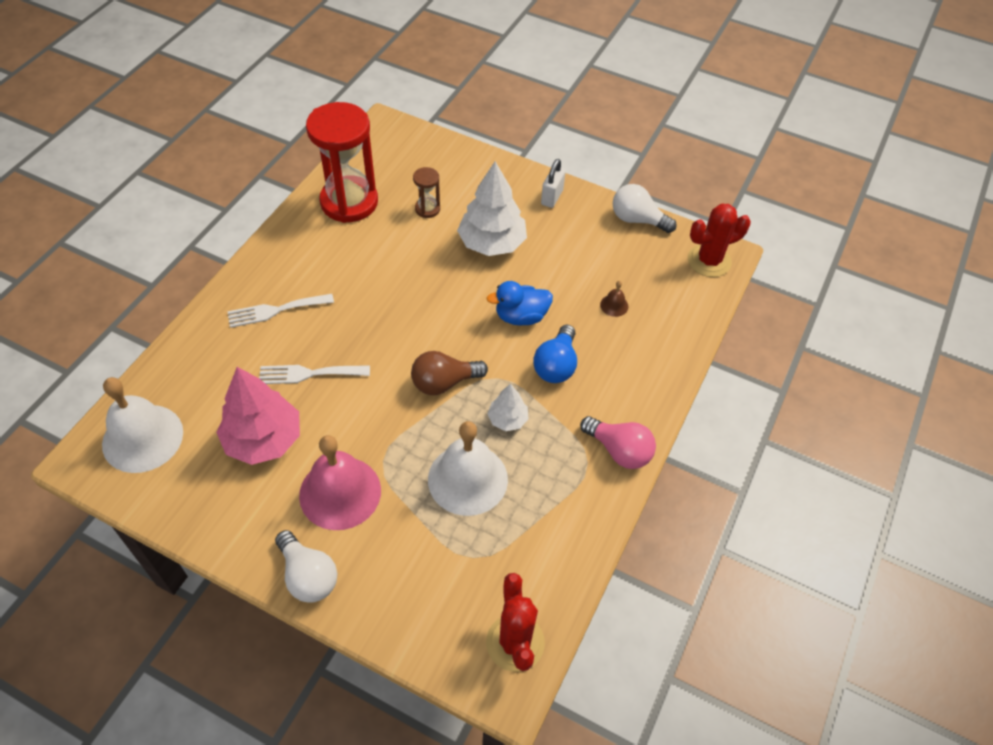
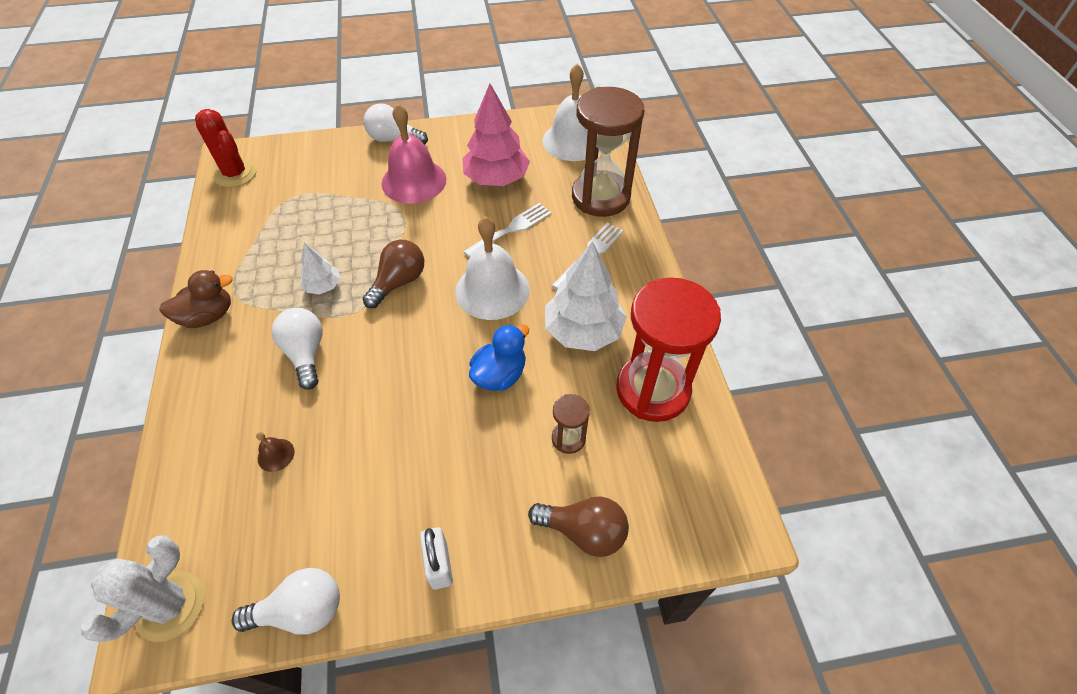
camera: 145 degrees right, 0 degrees up
white bell [428,421,508,516] -> white bell moved to [455,216,530,320]
white tree [457,161,527,256] -> white tree moved to [545,241,627,351]
blue duck [486,281,553,326] -> blue duck moved to [469,324,529,391]
blue light bulb [533,325,577,383] -> white light bulb [272,308,323,390]
pink light bulb [580,416,656,469] -> brown duck [159,270,233,328]
red cactus [688,204,751,277] -> white cactus [81,535,205,642]
none -> brown light bulb [528,496,629,557]
none -> brown hourglass [572,87,644,217]

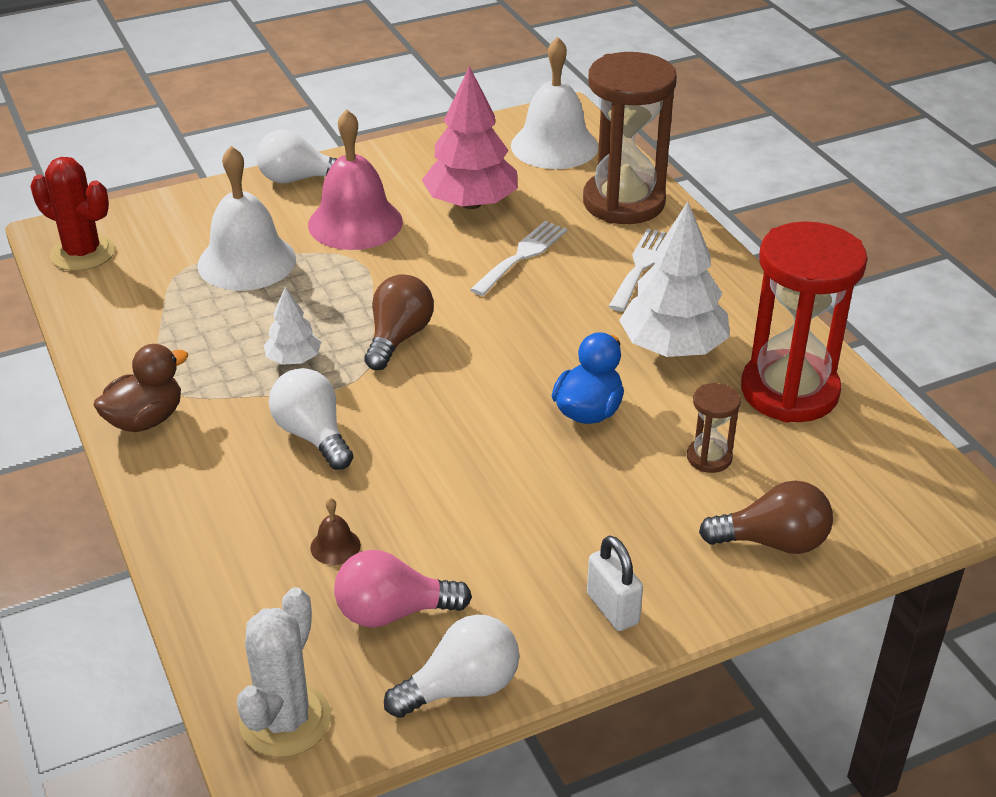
camera: 15 degrees left, 15 degrees down
white bell [455,216,530,320] -> white bell moved to [197,146,296,291]
none -> pink light bulb [334,550,472,628]

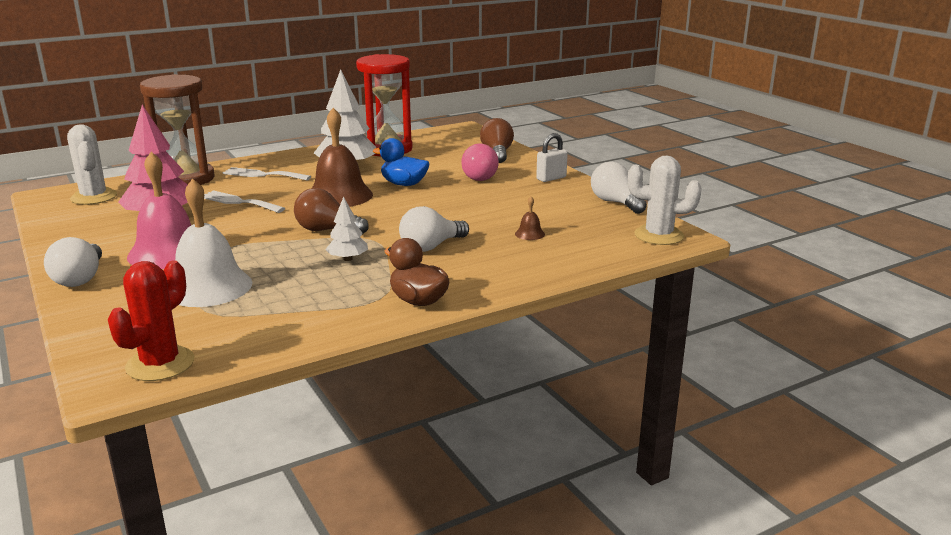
camera: 95 degrees left, 15 degrees down
pink light bulb [334,550,472,628] -> pink light bulb moved to [461,144,499,181]
white bell [511,37,598,169] -> white cactus [67,124,117,205]
brown hourglass [687,383,741,473] -> none
none -> brown bell [312,108,373,207]

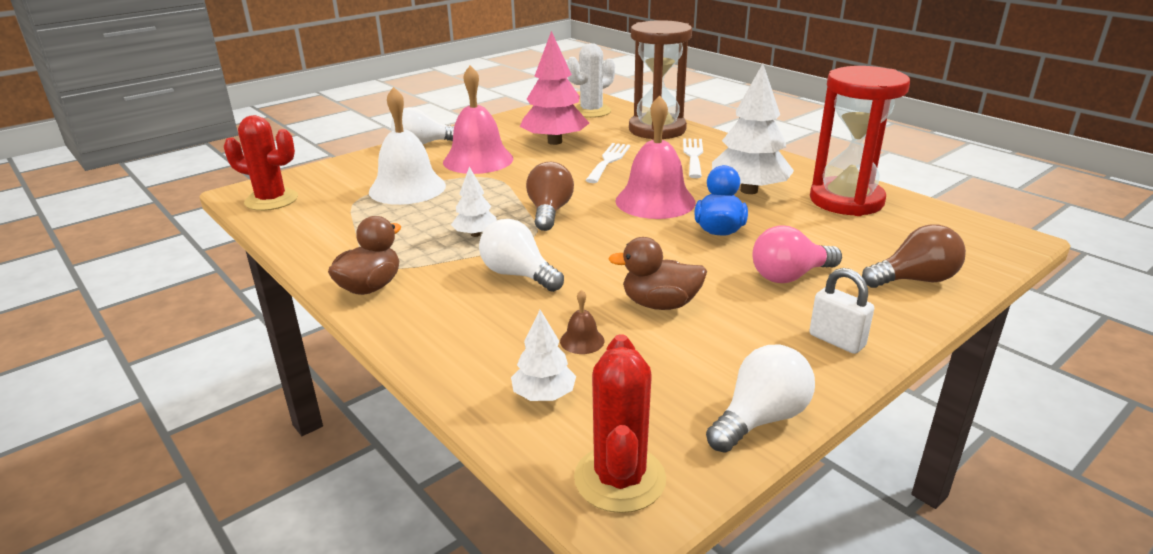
camera: 80 degrees right, 5 degrees up
brown bell [312,108,373,207] -> pink bell [615,95,696,219]
white cactus [628,156,702,245] -> red cactus [574,334,666,513]
none -> white tree [511,310,576,401]
none -> brown duck [608,237,707,310]

